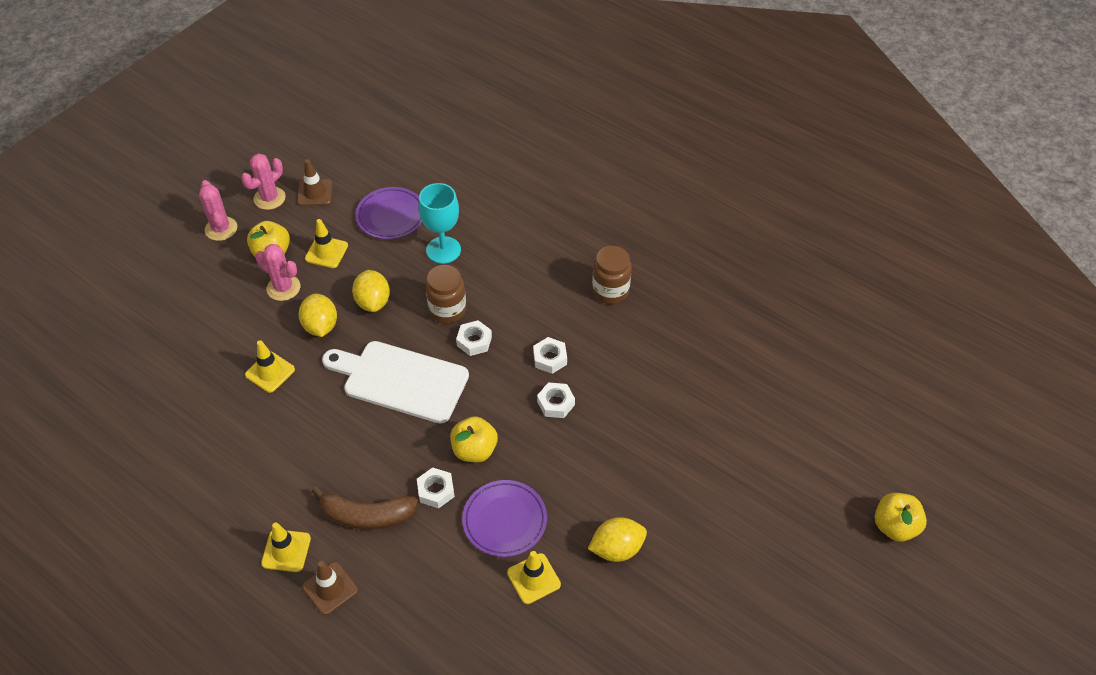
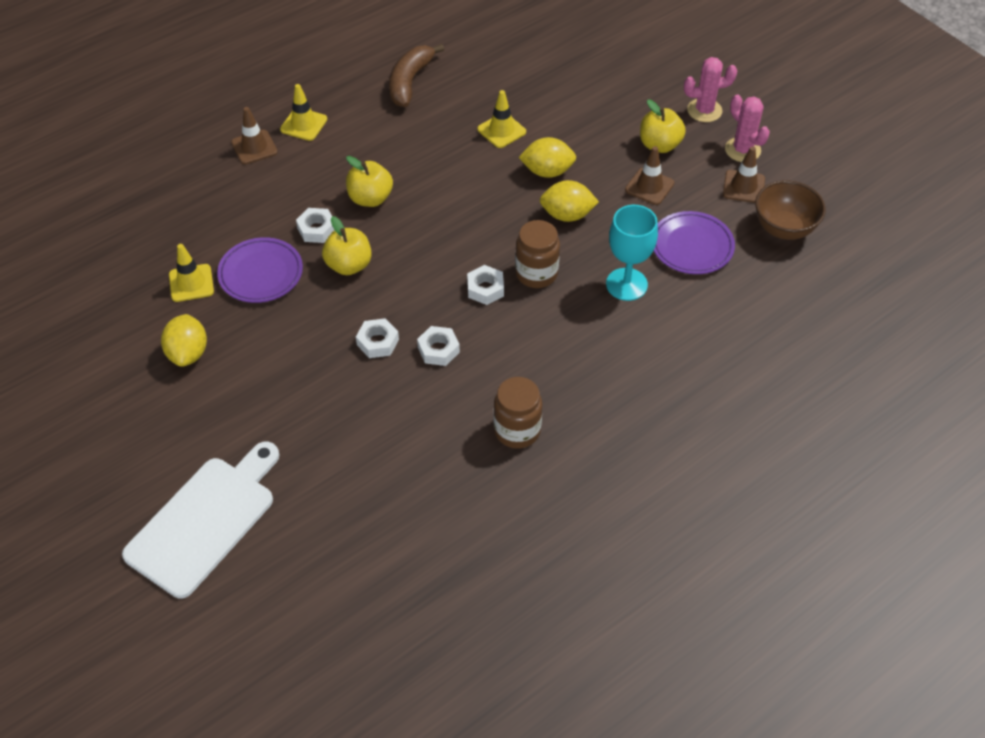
camera: 105 degrees right, 0 degrees up
pink cactus [255,244,300,301] -> none
yellow traffic cone [305,219,348,268] -> brown traffic cone [625,146,674,205]
brown banana [312,486,418,529] -> brown banana moved to [389,44,444,107]
white cutting board [322,341,469,423] -> white cutting board moved to [122,442,280,598]
yellow apple [875,493,927,542] -> yellow apple moved to [346,156,393,207]
none -> brown bowl [755,180,826,240]

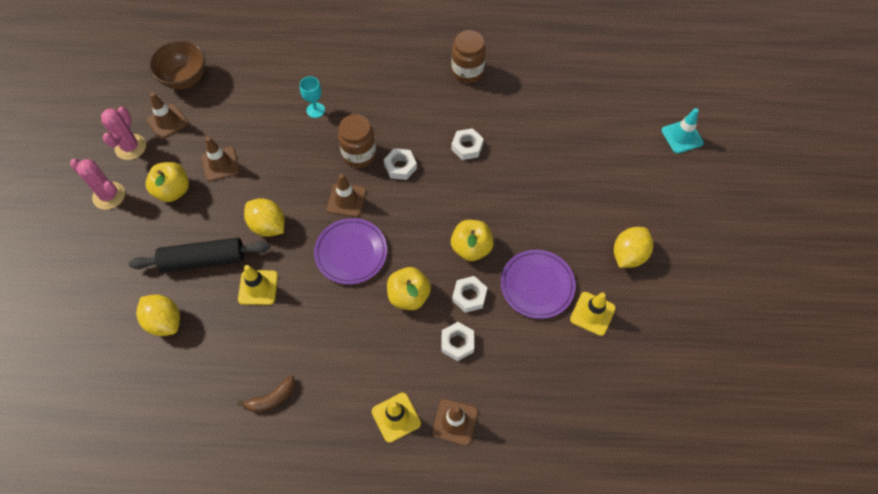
camera: 140 degrees left, 10 degrees up
white cutting board [122,442,280,598] -> turquoise traffic cone [661,108,704,154]
white nut [356,318,399,358] -> white nut moved to [441,322,474,361]
brown banana [389,44,444,107] -> brown banana [237,375,295,412], size x0.59
yellow lemon [540,180,599,222] -> yellow lemon moved to [136,295,180,336]
turquoise goblet [606,205,658,301] -> turquoise goblet [300,76,325,118], size x0.57
purple plate [654,211,735,274] -> purple plate moved to [314,218,387,285]
none -> black rolling pin [129,237,270,273]
none -> brown traffic cone [327,174,366,217]

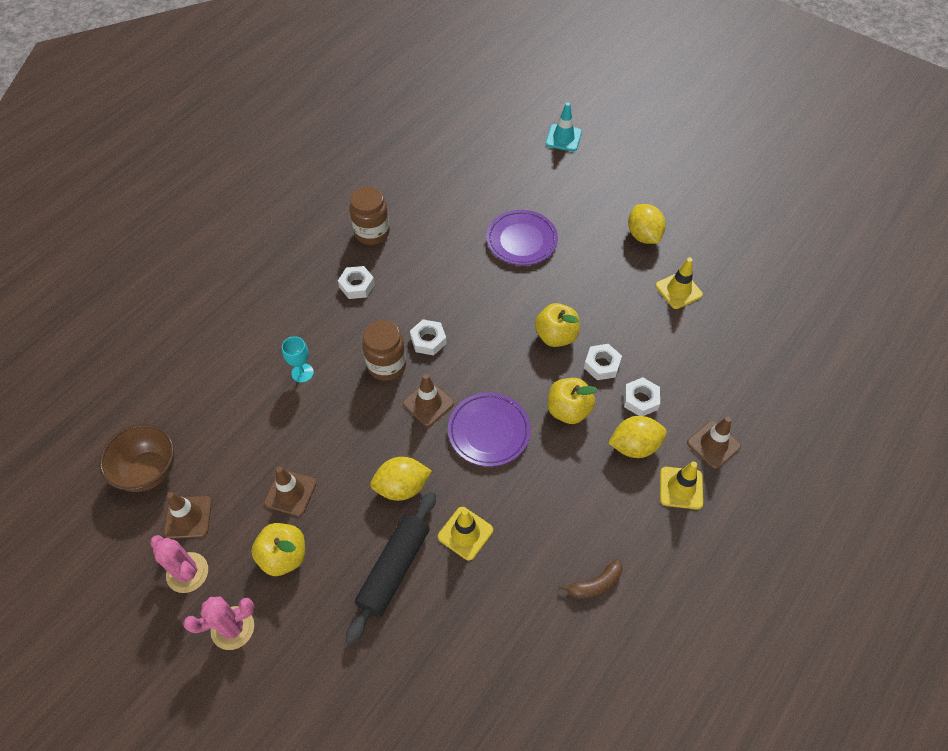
camera: 55 degrees left, 5 degrees down
yellow lemon [136,295,180,336] -> yellow lemon moved to [608,416,667,458]
brown banana [237,375,295,412] -> brown banana turned 60 degrees clockwise [559,559,623,599]
white nut [451,128,484,160] -> white nut moved to [338,266,375,299]
purple plate [501,250,576,319] -> purple plate moved to [486,210,558,265]

